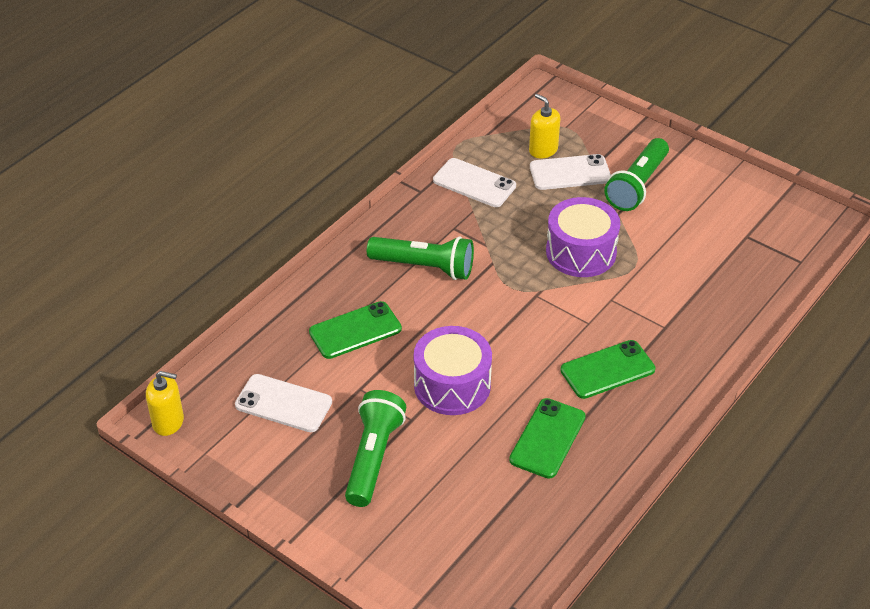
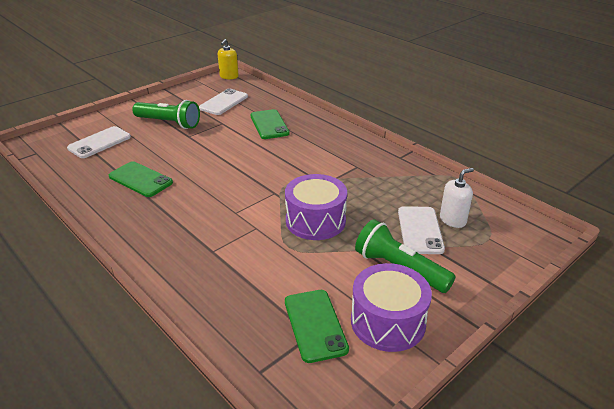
camera: 100 degrees right, 10 degrees down
green flashlight [367,236,474,280] -> none
purple drum [414,326,492,415] -> purple drum moved to [351,263,432,352]
white phone [433,158,516,207] -> white phone moved to [67,126,131,158]
yellow soap dispenser [529,94,560,159] -> white soap dispenser [440,168,474,228]
green phone [560,340,655,399] -> green phone moved to [285,290,349,363]

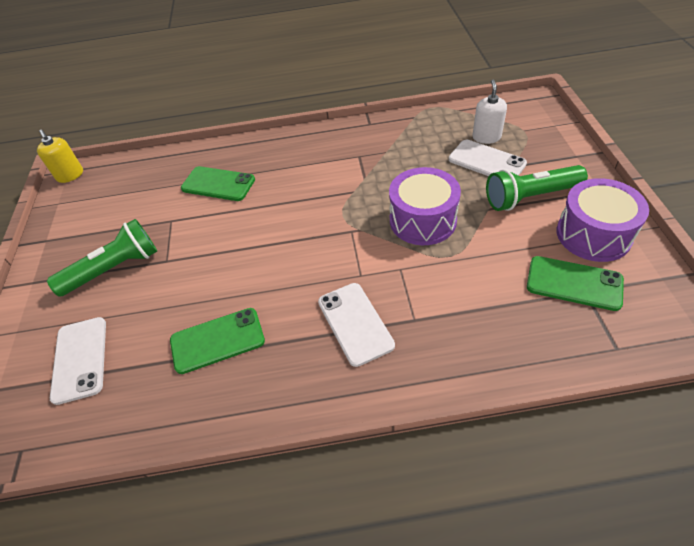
camera: 50 degrees left, 15 degrees up
white phone [199,88,248,115] -> white phone moved to [318,283,395,367]

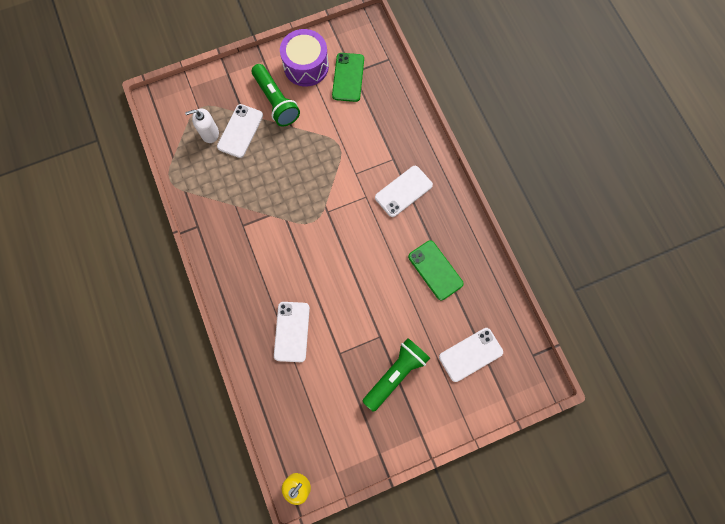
camera: 110 degrees left, 25 degrees up
green flashlight [47,219,157,297] -> green flashlight turned 90 degrees clockwise [363,338,430,412]
green phone [181,166,255,201] -> white phone [274,302,310,362]
purple drum [389,167,461,245] -> none

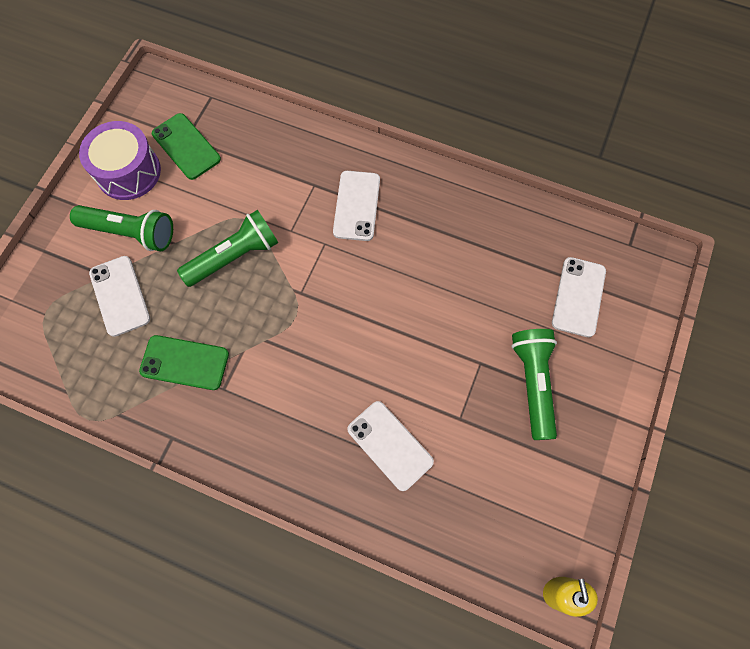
camera: 45 degrees left, 5 degrees down
white soap dispenser [185,108,219,143] -> none
green phone [408,240,464,300] -> green phone moved to [139,335,229,390]
none -> green flashlight [177,210,278,287]

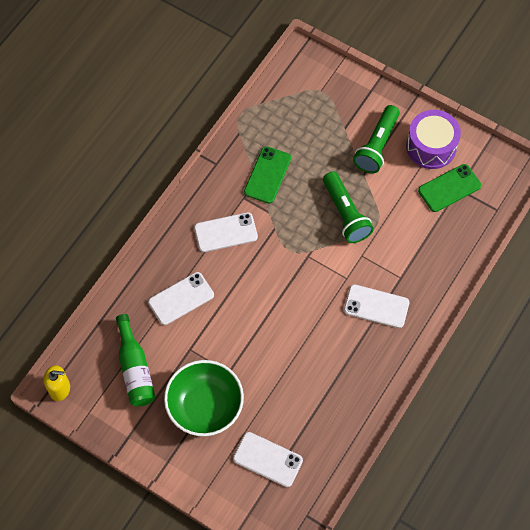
camera: 100 degrees right, 5 degrees down
white phone [89,256,150,337] -> white phone moved to [194,212,258,252]
green flashlight [511,329,557,440] -> green bowl [164,360,244,436]
none -> green bottle [116,314,155,407]

